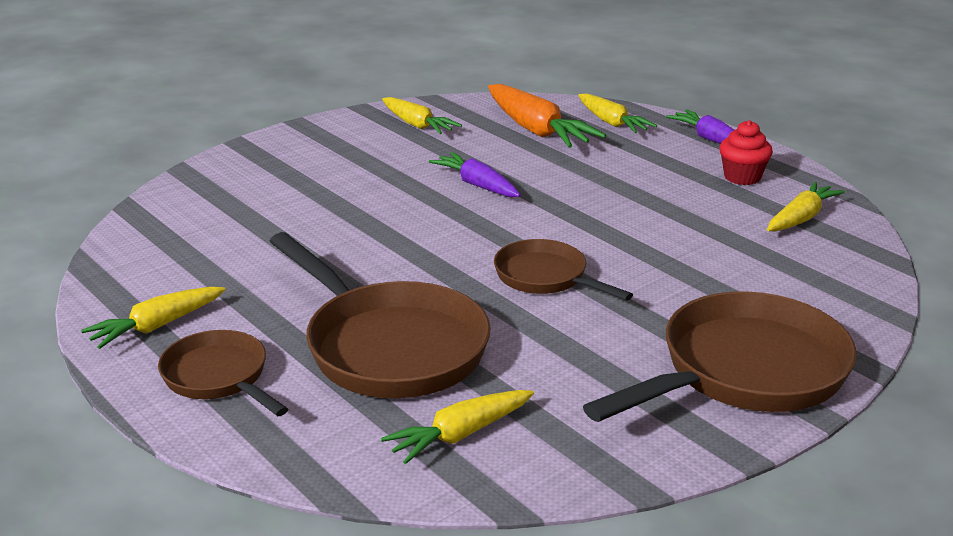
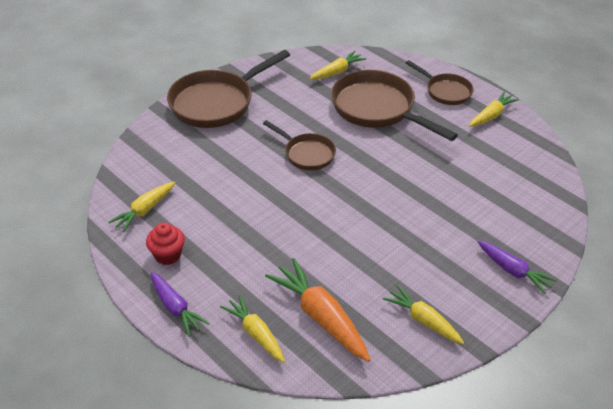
camera: 175 degrees right, 15 degrees up
purple carrot [429,152,521,197] -> purple carrot moved to [478,241,557,294]

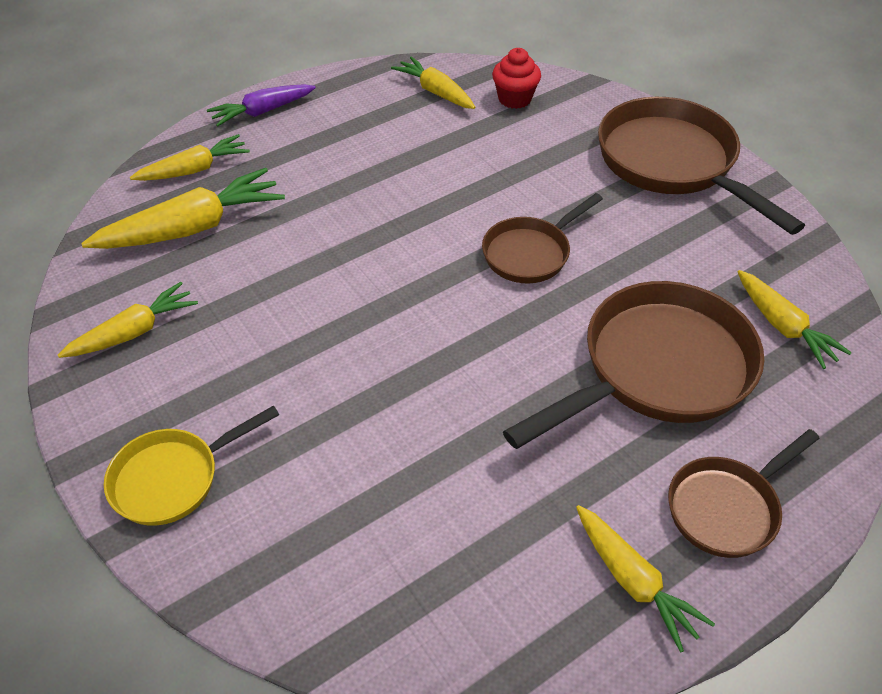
camera: 100 degrees right, 5 degrees up
red cupcake [146,223,185,265] -> red cupcake moved to [492,48,541,109]
orange carrot [265,258,371,362] -> yellow carrot [81,168,285,249]
purple carrot [478,241,557,294] -> yellow pan [104,405,279,526]

